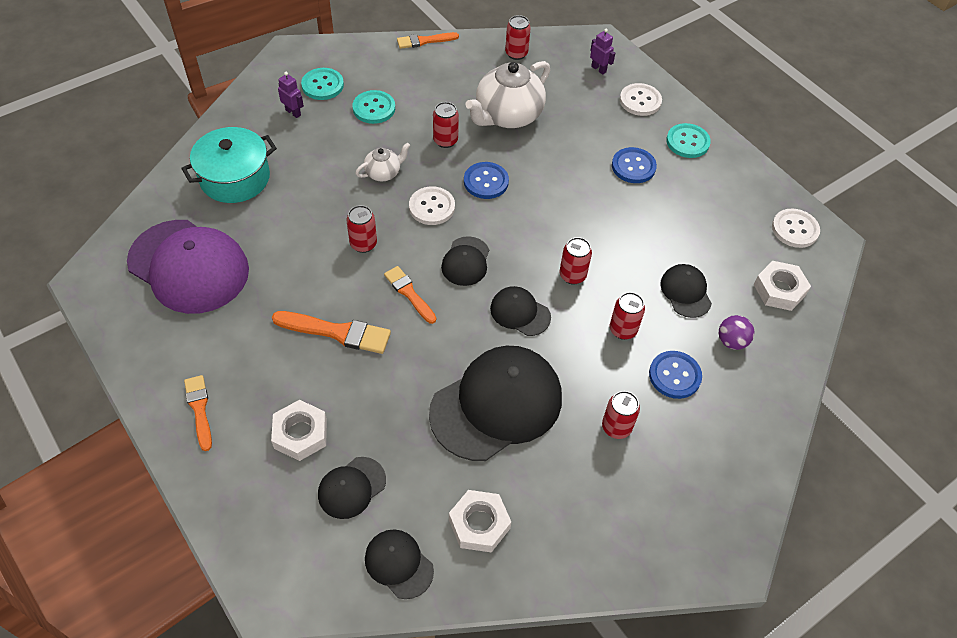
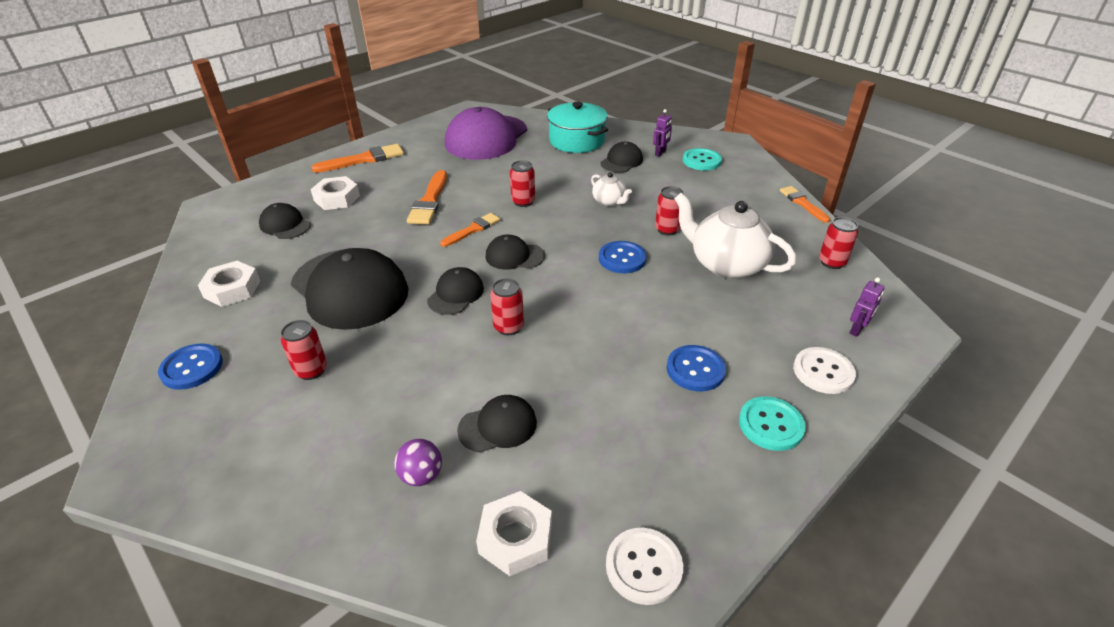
camera: 85 degrees right, 15 degrees down
orange brush [184,375,212,451] -> orange brush [311,144,404,173], size x1.51
turquoise button [353,90,395,124] -> none
black cap [365,529,434,599] -> black cap moved to [601,142,643,173]
white button [409,187,455,225] -> none
red can [610,292,645,340] -> none
blue button [649,351,702,399] -> blue button moved to [158,343,223,390]

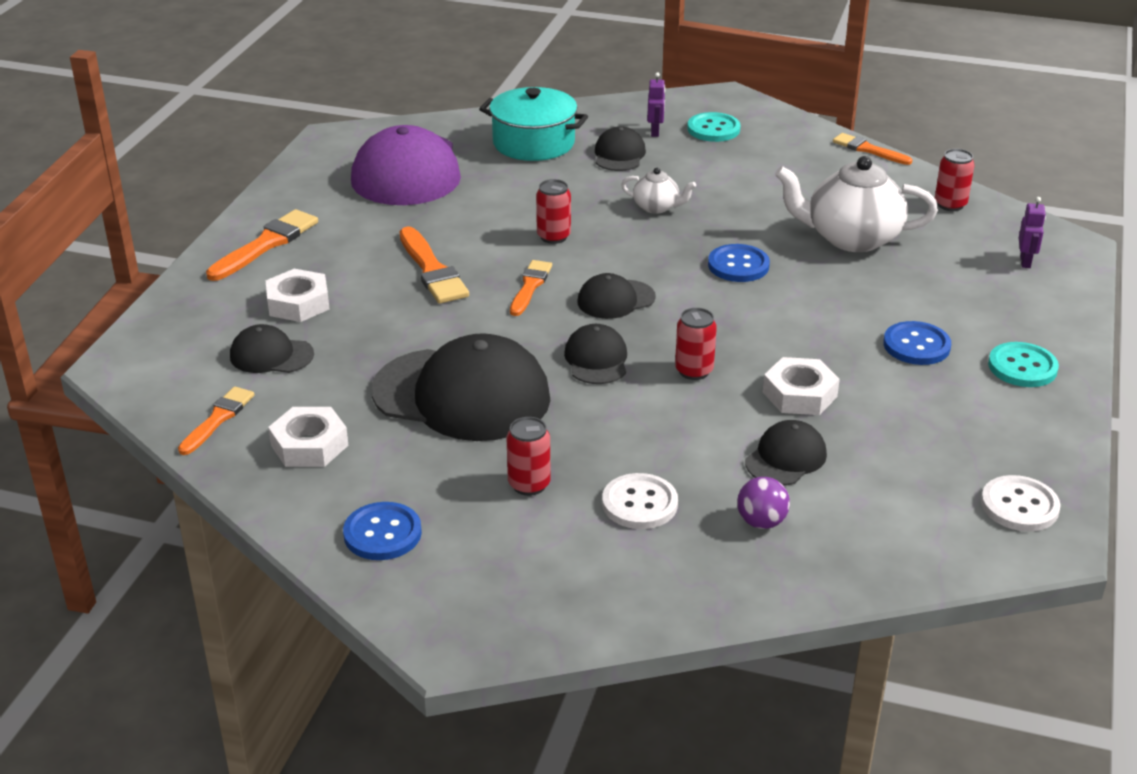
camera: 30 degrees left, 5 degrees down
white nut [476,491,552,576] -> white nut moved to [763,357,840,415]
red can [655,186,684,235] -> none
white button [793,347,856,394] -> white button moved to [602,473,678,529]
none -> orange brush [178,387,254,455]

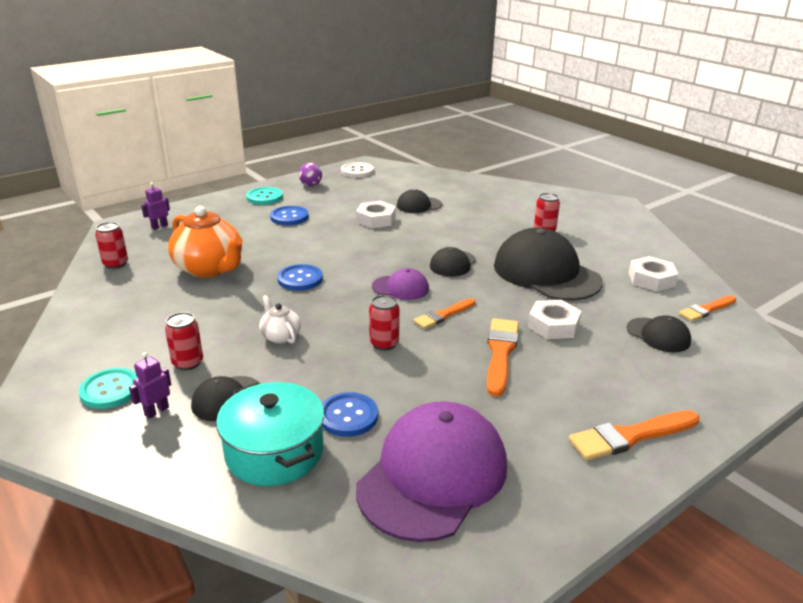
camera: 145 degrees left, 5 degrees down
white nut [266,269,330,322] -> white nut moved to [528,300,581,339]
blue button [343,502,422,560] -> blue button moved to [322,392,378,437]
black cap [577,273,656,319] -> purple cap [372,268,429,300]
white button [602,473,678,529] -> none
red can [675,308,717,380] -> red can moved to [165,312,203,371]
purple ball [737,477,790,529] -> purple ball moved to [299,163,322,186]
white teapot [775,156,938,252] -> orange teapot [168,206,243,278]
orange brush [833,133,912,165] -> none

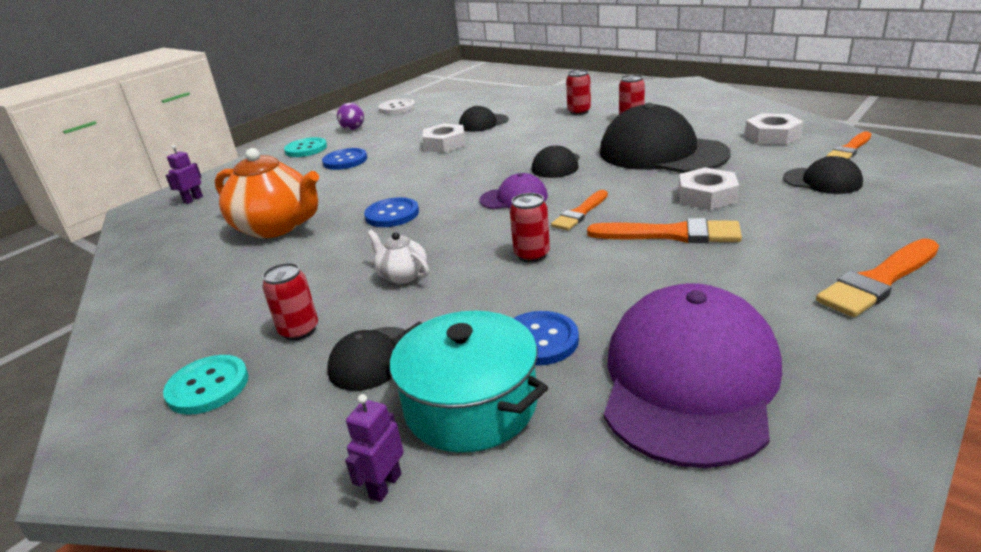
camera: 10 degrees left, 0 degrees up
red can [95,222,128,269] -> red can moved to [566,70,591,115]
purple robot [129,352,171,419] -> purple robot moved to [345,394,404,502]
orange brush [487,318,519,397] -> orange brush turned 105 degrees clockwise [587,218,742,243]

